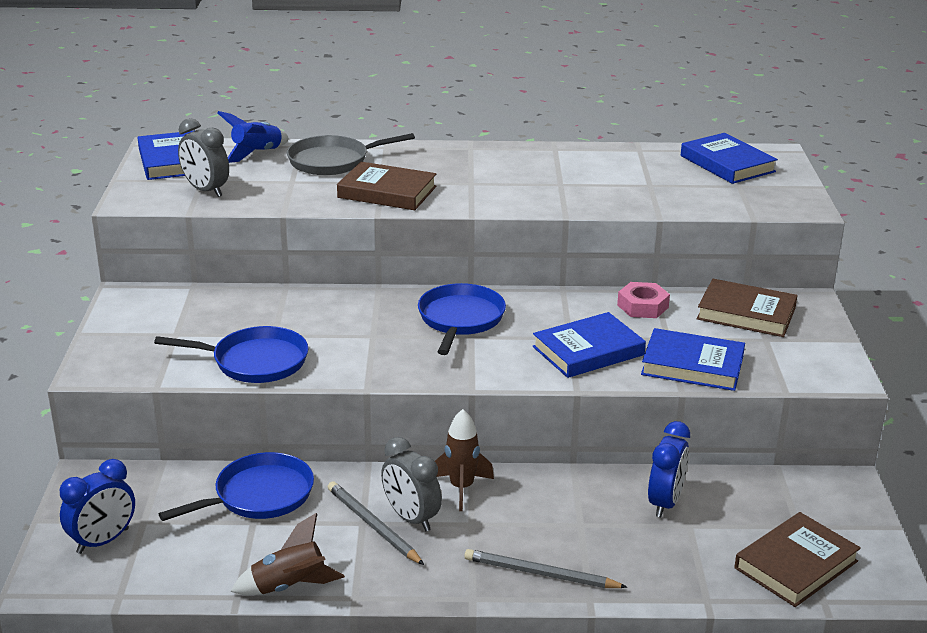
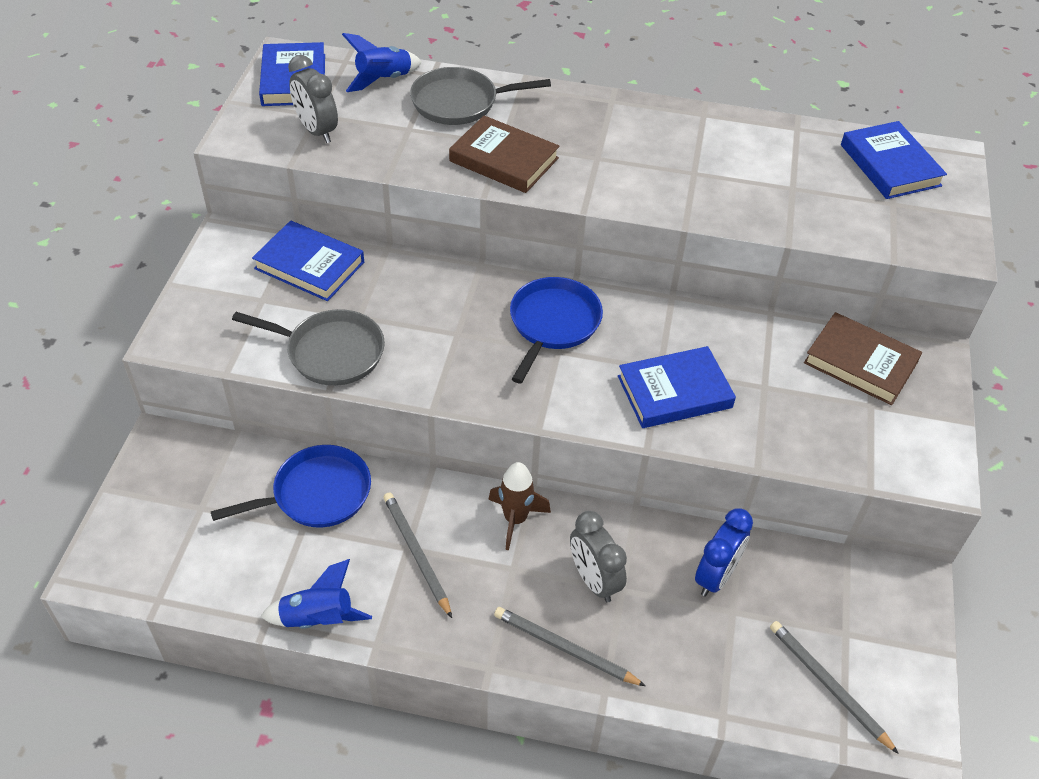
camera: 10 degrees right, 20 degrees up
blue clock [60,459,135,554] -> none
blue pan [154,326,309,383] -> grey pan [232,309,385,386]
brown rocket [230,513,345,595] -> blue rocket [260,559,372,629]
grey clock [381,437,442,531] -> grey clock moved to [570,511,627,603]
pink nut [617,282,670,318] -> none
blue book [641,328,745,391] -> blue book moved to [252,220,364,301]
brown book [734,512,861,607] -> grey pencil [770,621,899,754]

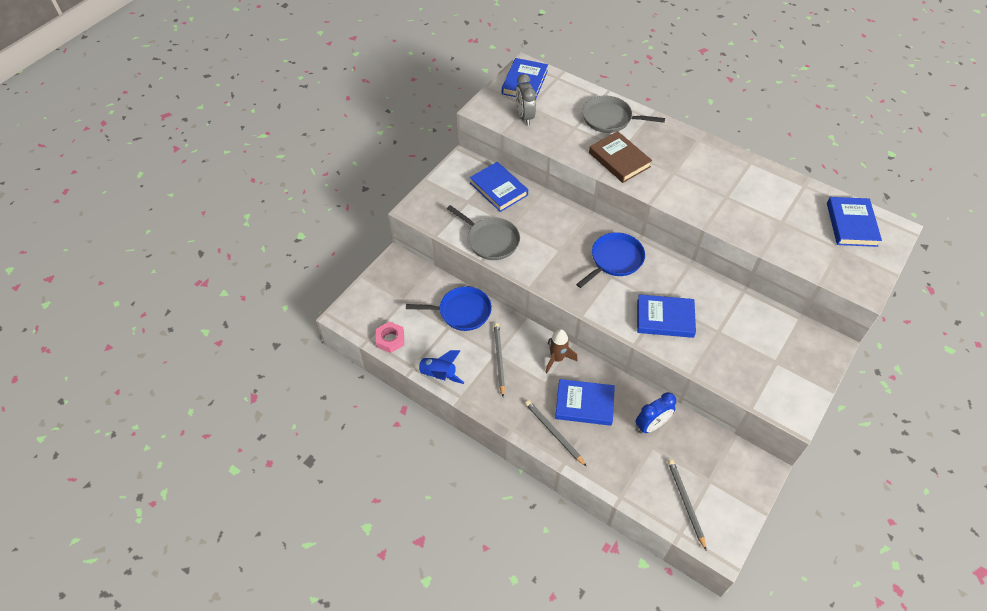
camera: 25 degrees right, 5 degrees up
blue rocket [342,33,422,92] -> none
grey clock [570,511,627,603] -> blue book [555,379,615,426]
brown book [804,312,922,405] -> none
none -> pink nut [376,322,404,353]

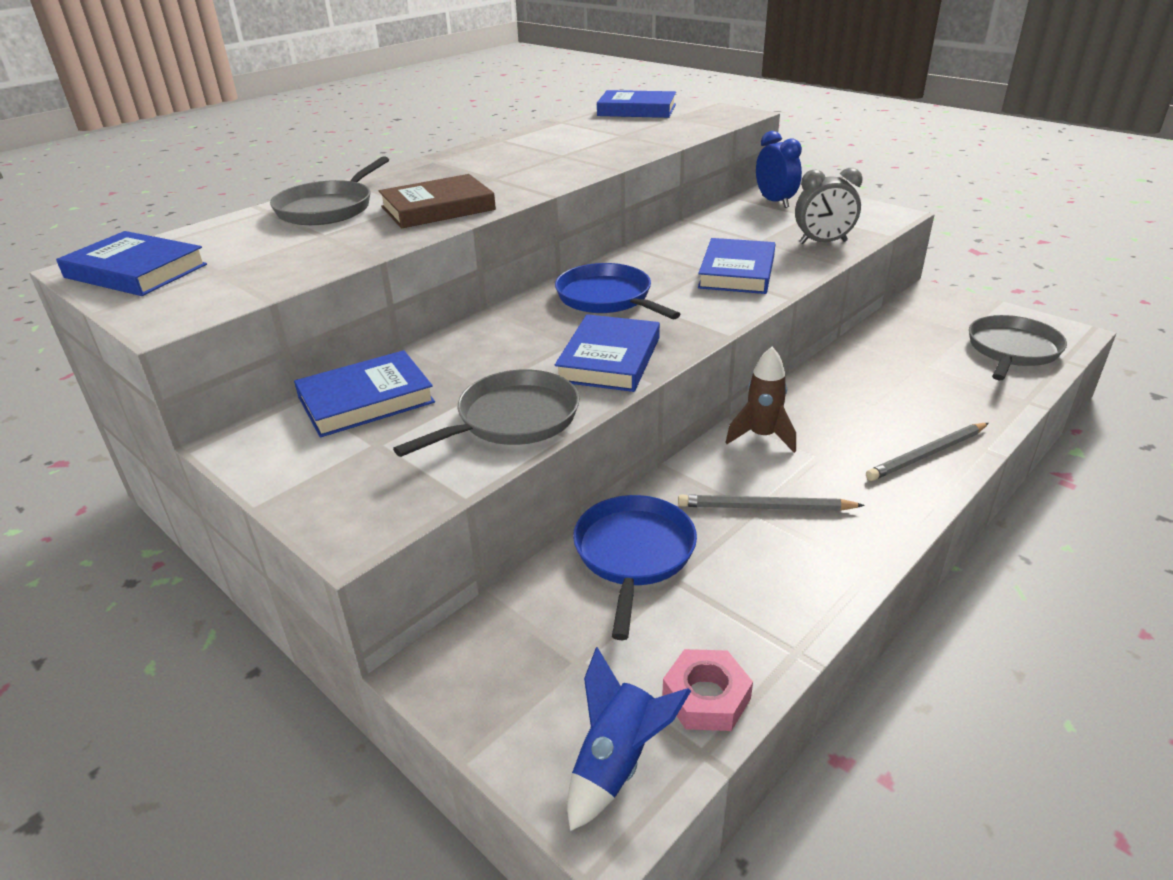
camera: 80 degrees left, 20 degrees down
blue rocket [412,350,465,384] -> blue rocket moved to [567,647,691,831]
grey clock [516,74,536,125] -> grey clock moved to [795,168,863,244]
blue book [555,379,615,426] -> blue book moved to [555,314,660,392]
blue clock [635,392,676,434] -> blue clock moved to [756,131,802,208]
grey pencil [668,460,706,550] -> grey pan [969,315,1067,380]

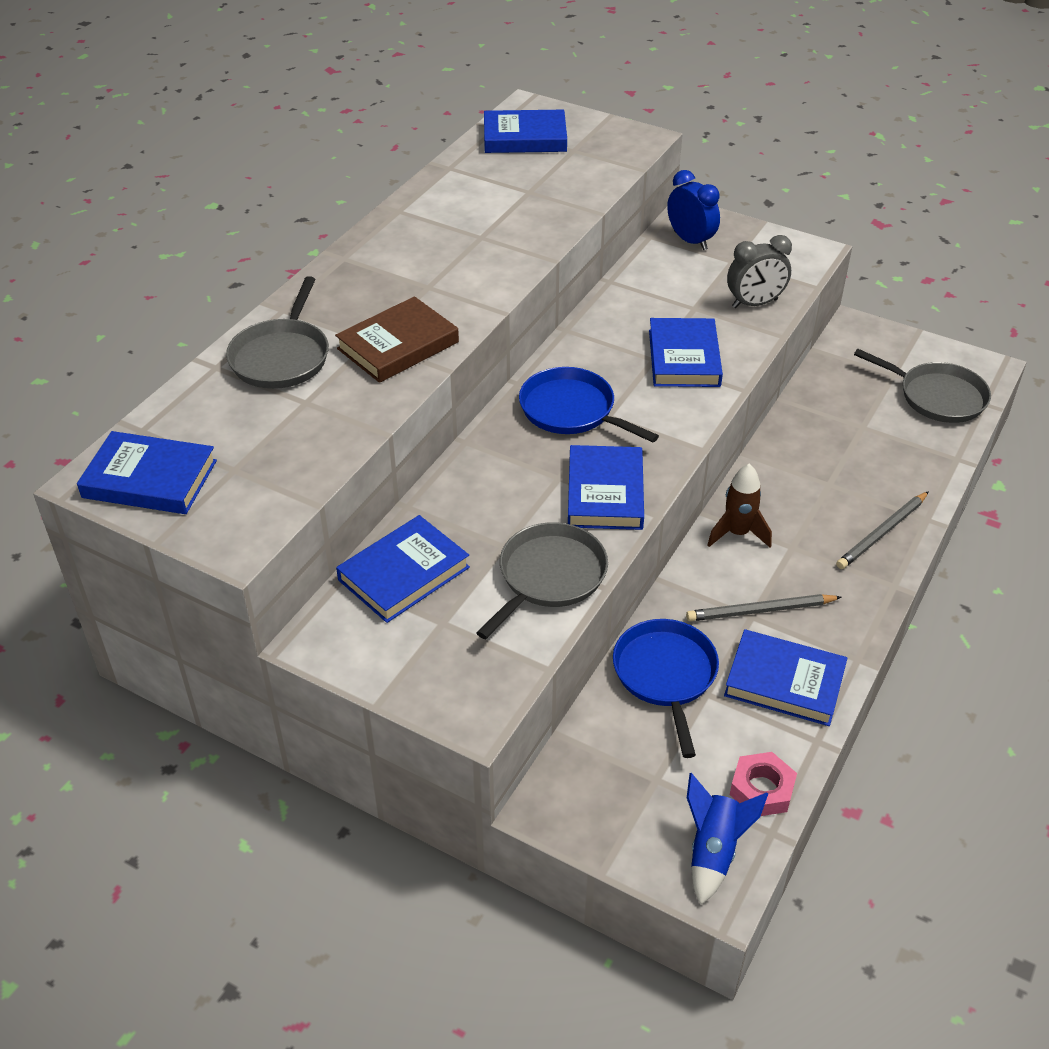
camera: 15 degrees left, 10 degrees up
grey pan [969,315,1067,380] -> grey pan turned 105 degrees clockwise [854,349,991,423]
none -> blue book [724,629,847,726]

